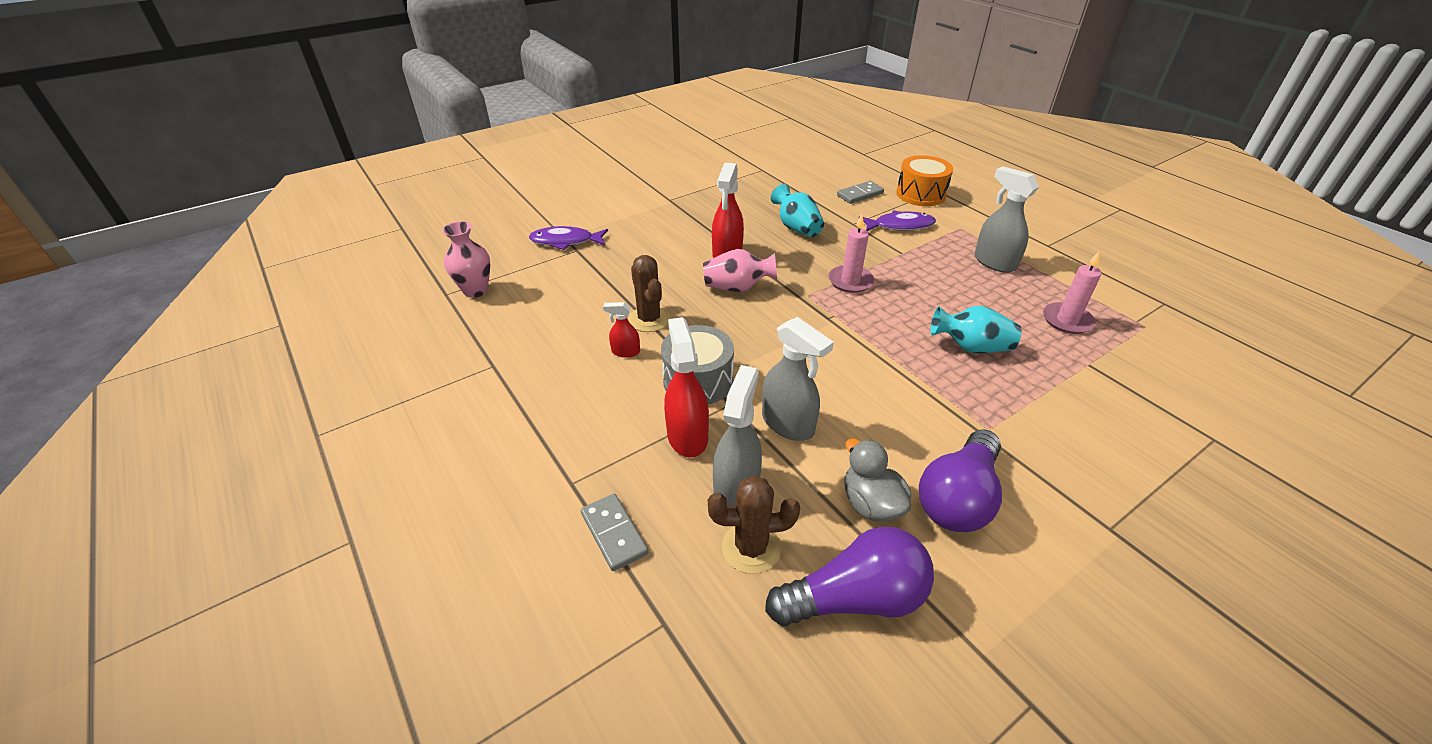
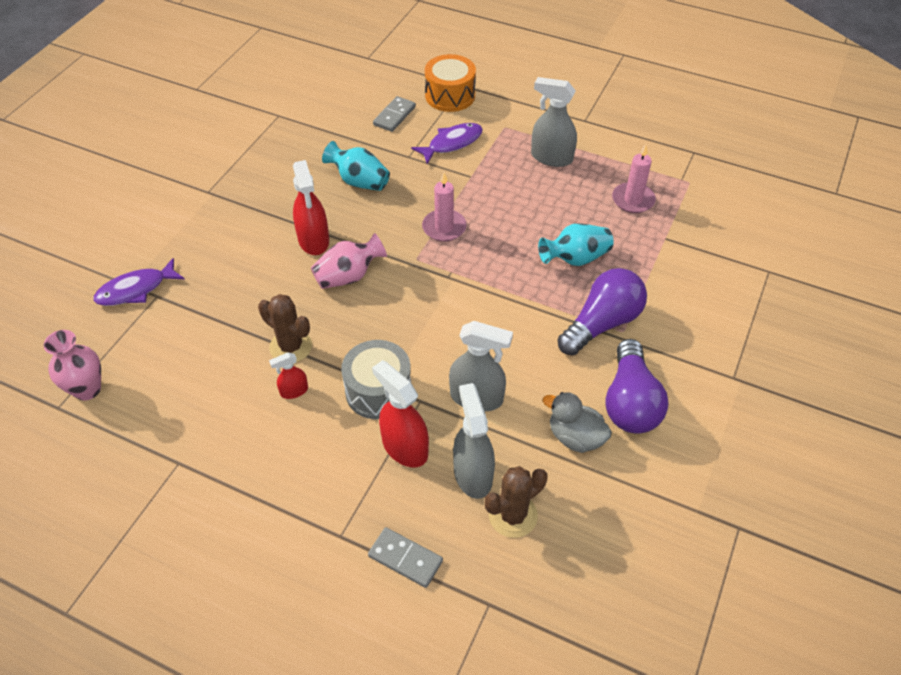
camera: 30 degrees left, 10 degrees up
purple light bulb [765,527,934,626] -> purple light bulb moved to [557,268,647,355]

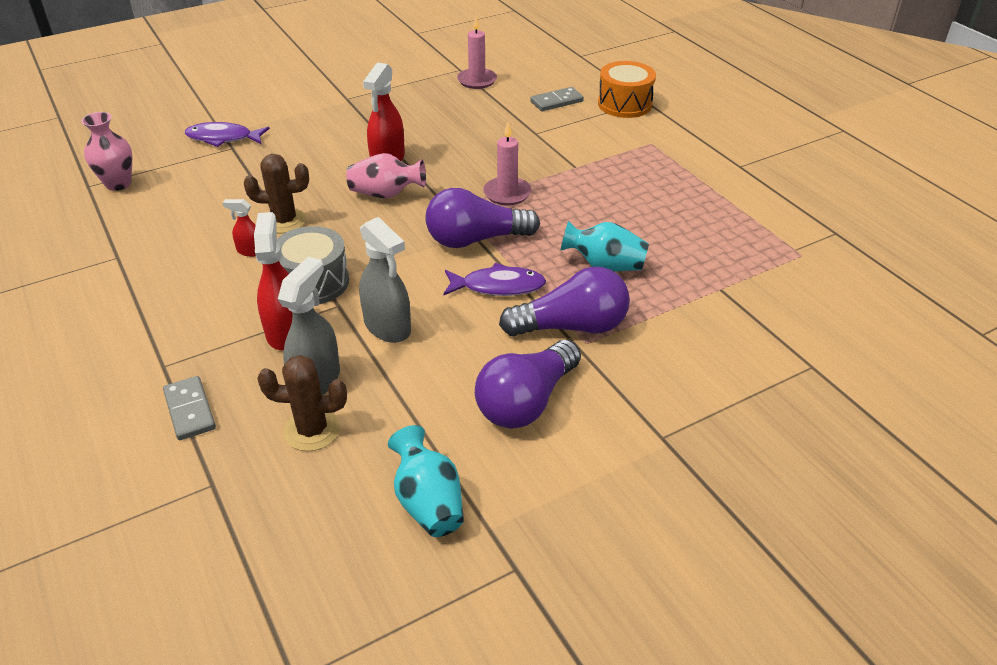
camera: 35 degrees right, 10 degrees down
brown cactus [258,294,312,362] -> brown cactus turned 75 degrees counterclockwise [244,154,309,234]
turquoise vase [322,141,390,191] -> turquoise vase moved to [388,425,464,537]
purple fish [411,123,483,164] -> purple fish moved to [443,263,546,296]
grey spray bottle [531,77,577,167] -> none
grey duck [543,392,612,453] -> none
pink candle [612,144,656,213] -> pink candle moved to [457,16,497,89]
none -> purple light bulb [426,188,540,248]

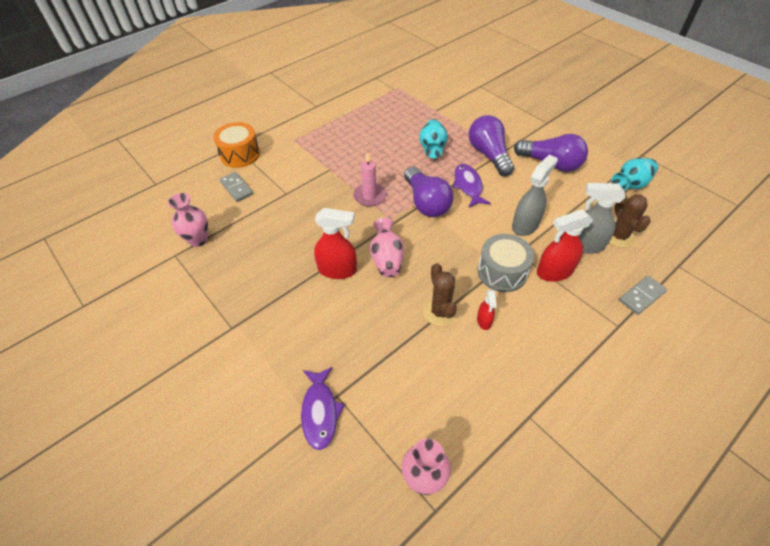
camera: 100 degrees left, 10 degrees up
pink candle [457,16,497,89] -> pink vase [168,193,208,247]

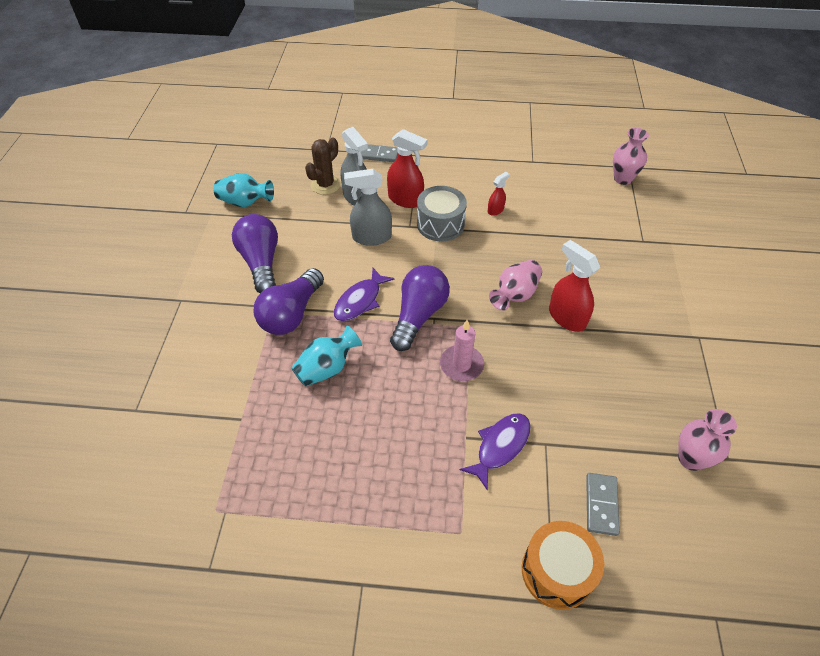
camera: 135 degrees left, 0 degrees up
purple fish [301,367,345,450] -> purple fish moved to [460,413,531,490]
brown cactus [423,263,458,327] -> none

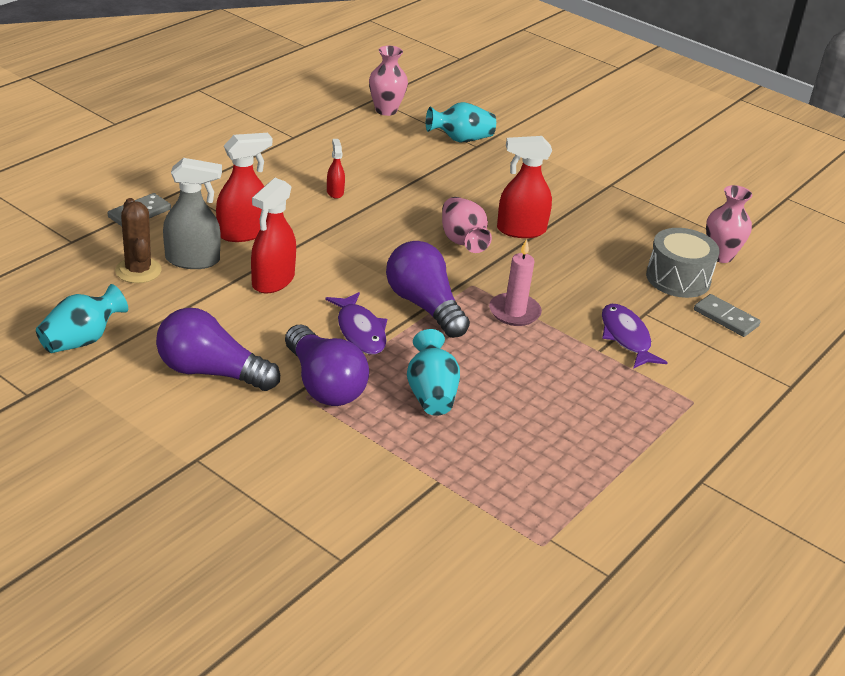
camera: 60 degrees left, 15 degrees down
grey spray bottle [344,169,392,246] -> red spray bottle [251,178,296,294]
grey drum [417,186,467,241] -> grey drum moved to [646,228,720,298]
orange drum [522,521,604,610] -> none
none -> turquoise vase [426,102,496,142]

